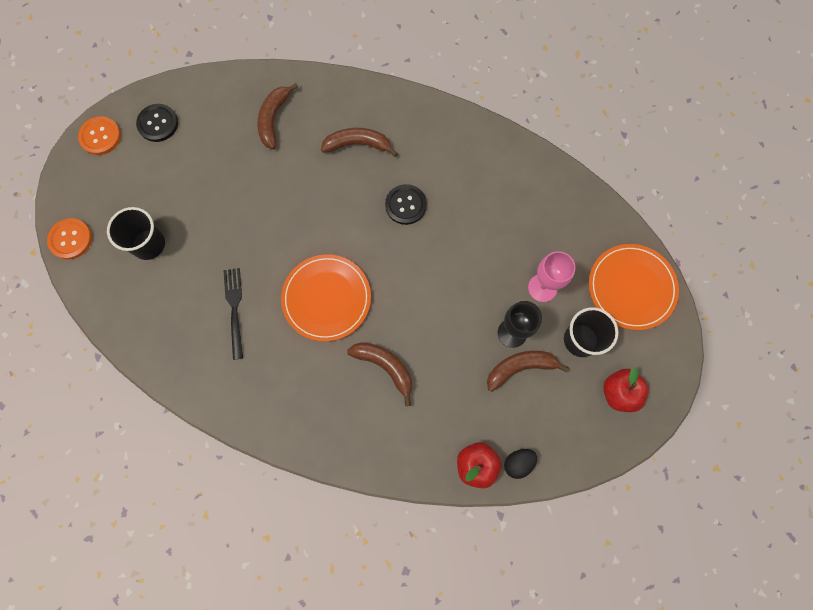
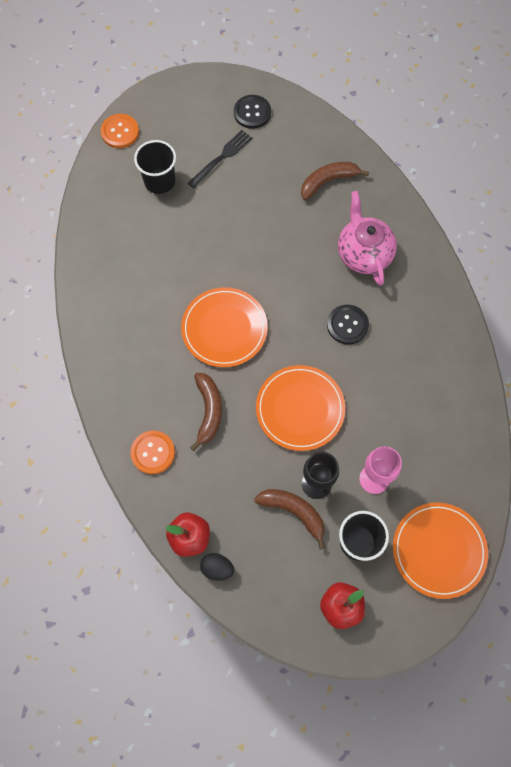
camera: 50 degrees right, 5 degrees down
orange button [78,116,121,155] -> orange button moved to [131,430,175,474]
black fork [223,268,243,360] -> black fork moved to [188,130,252,188]
brown banana [321,128,398,157] -> pink teapot [338,191,397,285]
none -> orange plate [256,365,345,451]

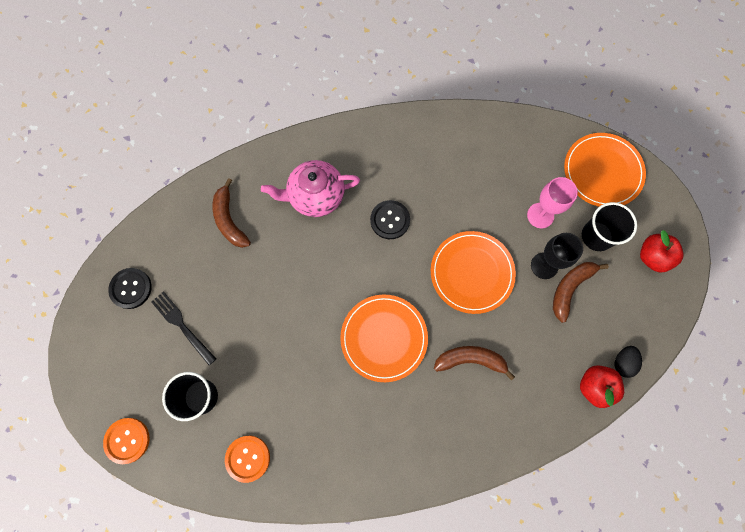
camera: 85 degrees left, 5 degrees up
orange button [131,430,175,474] -> orange button moved to [225,436,270,483]

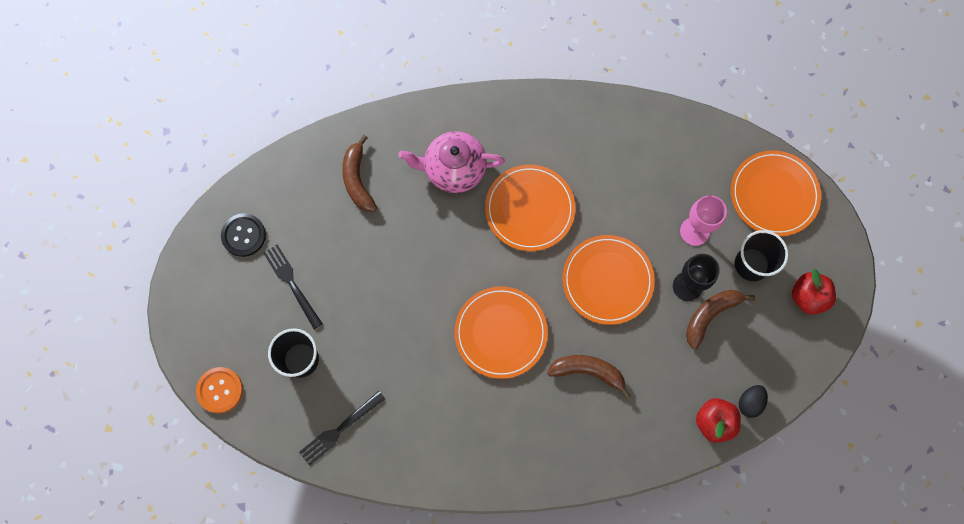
camera: 10 degrees right, 0 degrees up
orange button [225,436,270,483] -> black fork [299,391,385,466]
black button [370,200,410,239] -> orange plate [485,165,575,251]

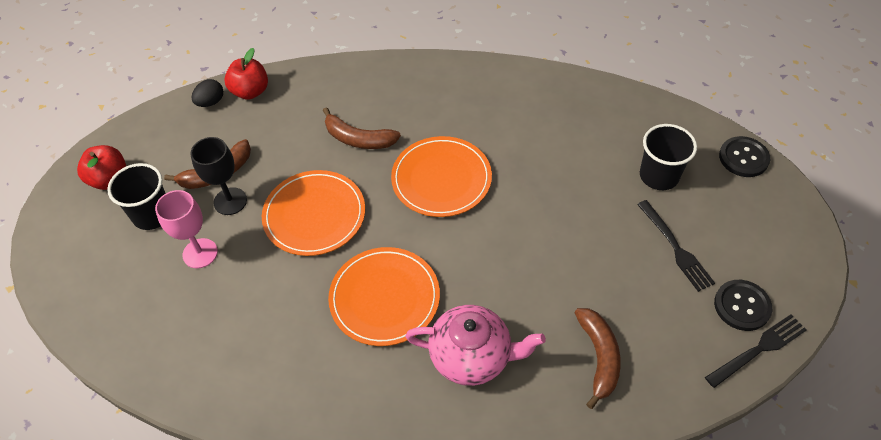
camera: 170 degrees left, 20 degrees down
orange button [196,367,243,413] -> black button [719,136,770,177]
black fork [299,391,385,466] -> black fork moved to [705,314,807,388]
orange plate [731,150,821,237] -> none

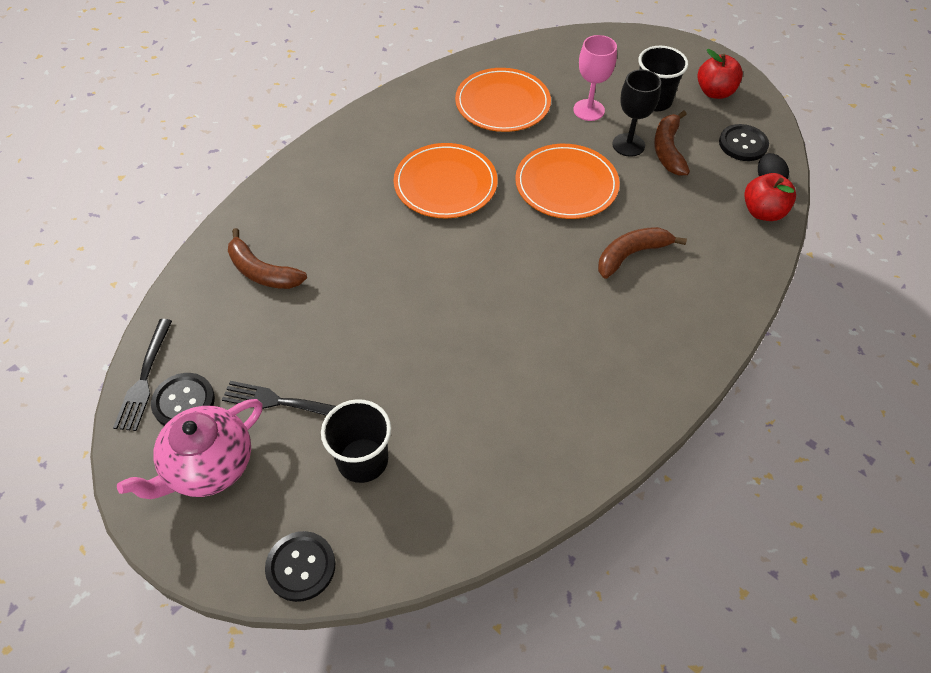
camera: 125 degrees right, 0 degrees up
orange plate [391,136,492,217] -> orange plate moved to [455,68,551,132]
pink teapot [406,305,546,386] -> pink teapot moved to [117,399,262,499]
none -> black button [719,124,769,161]

